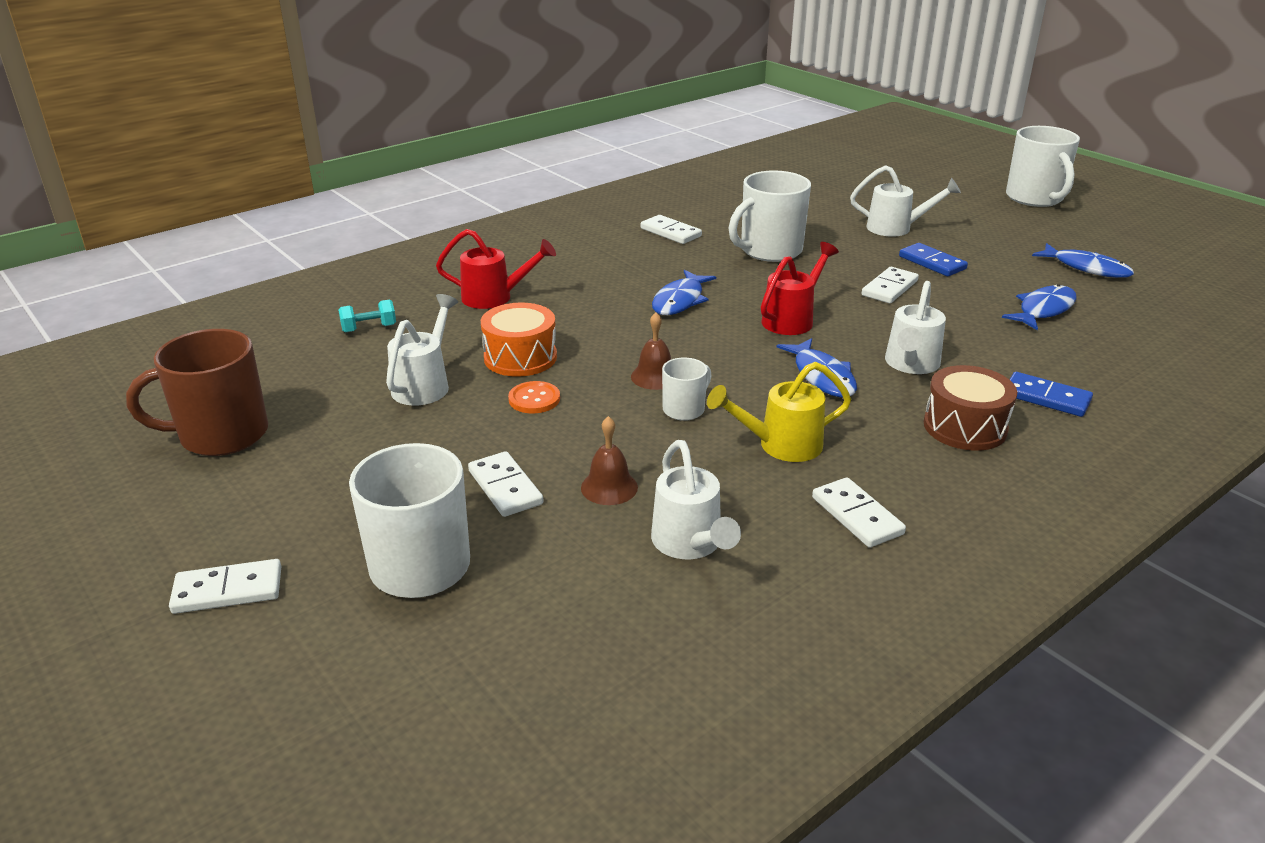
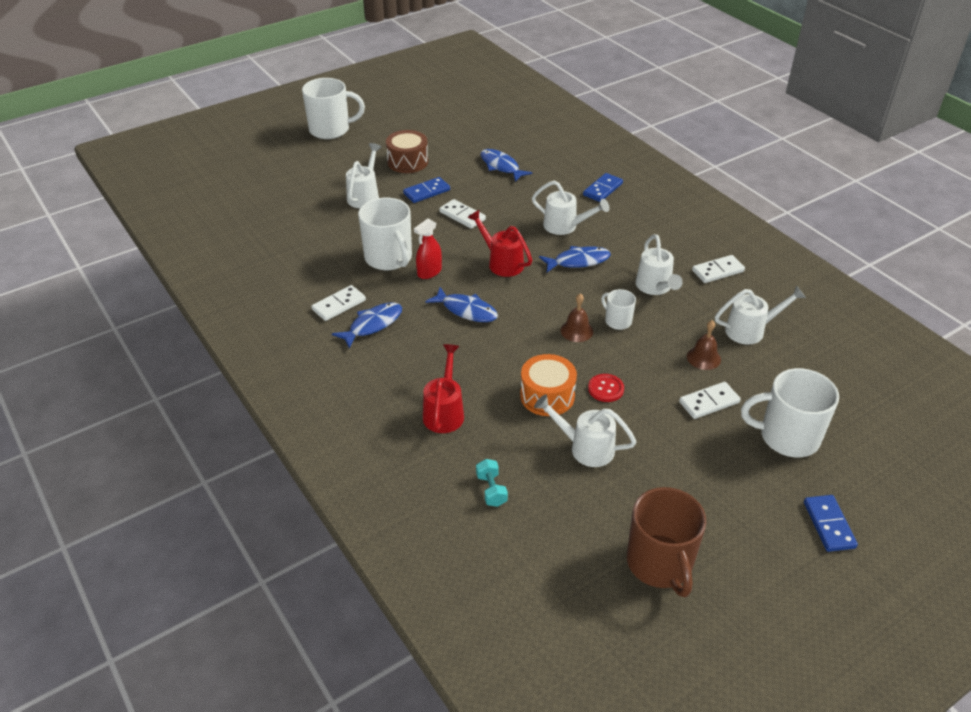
camera: 85 degrees left, 10 degrees up
white domino [169,559,281,614] -> blue domino [804,495,858,552]
orange button [508,381,560,413] -> red button [588,374,624,402]
yellow watering can [707,362,851,462] -> white watering can [636,234,683,295]
brown drum [924,365,1017,451] -> brown drum moved to [386,130,428,173]
blue fish [1032,243,1134,278] -> blue fish moved to [332,302,402,349]
none -> red spray bottle [414,219,442,279]

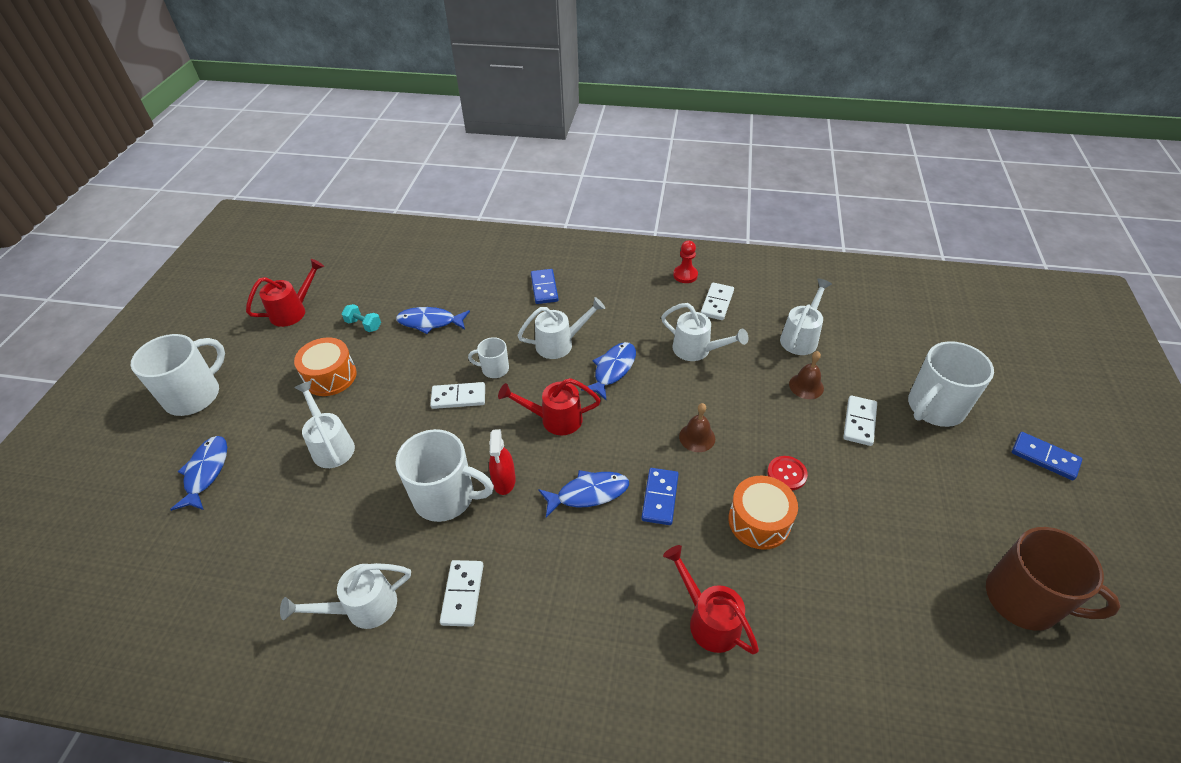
camera: 45 degrees left, 5 degrees up
blue fish [332,302,402,349] -> blue fish moved to [170,436,227,511]
brown drum [386,130,428,173] -> orange drum [294,338,357,396]
blue domino [403,177,450,203] -> blue domino moved to [641,468,679,525]
turquoise dumbbell [476,459,508,507] -> turquoise dumbbell moved to [342,304,381,332]
white watering can [534,395,637,467] -> white watering can moved to [280,563,411,629]
white mug [601,289,636,330] -> white mug moved to [468,337,509,378]
none -> red watering can [246,259,324,327]
none -> red pawn [673,241,698,283]

